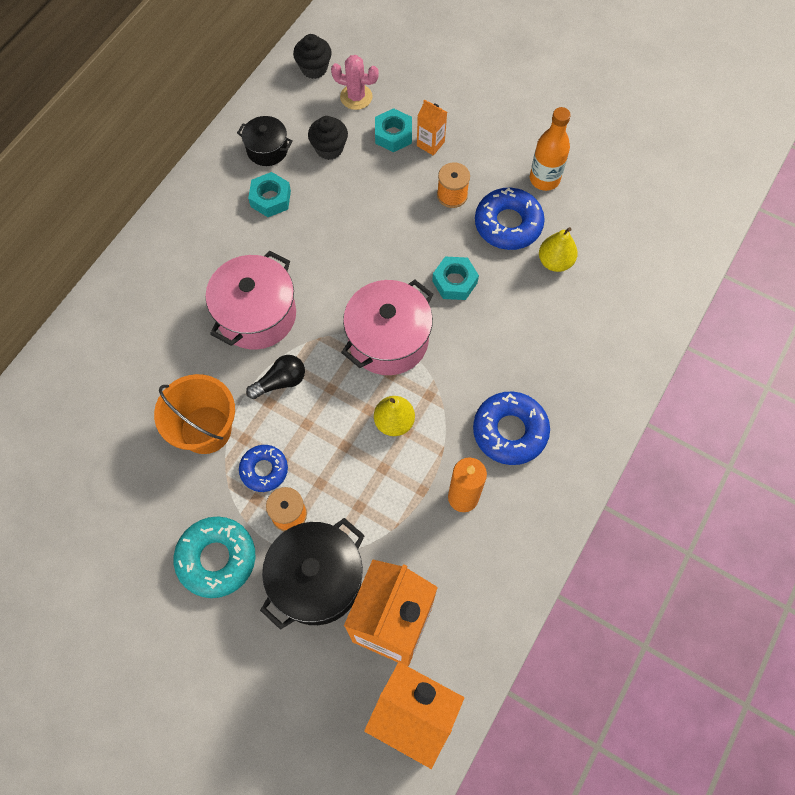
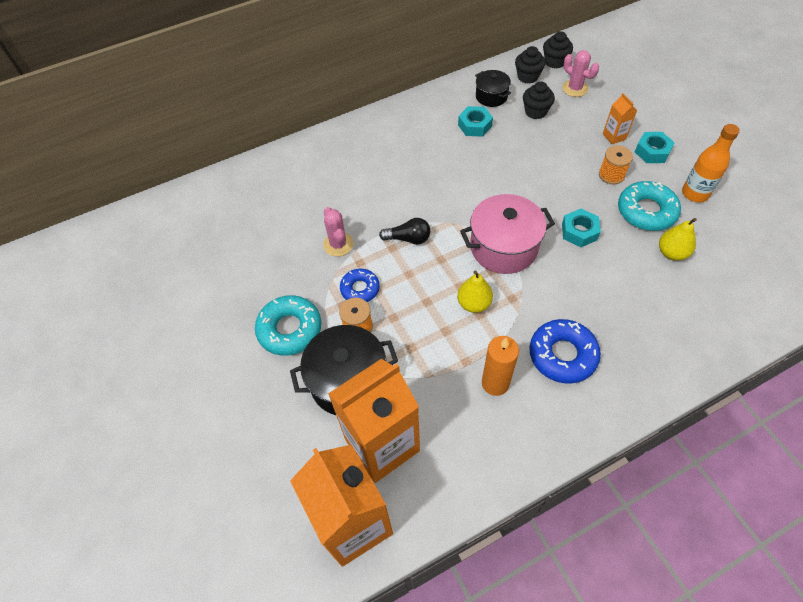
camera: 35 degrees right, 10 degrees down
orange bucket [154,374,235,454] -> pink cactus [323,207,354,257]
pink pot [206,251,296,350] -> none
turquoise nut [375,108,412,152] -> turquoise nut moved to [635,132,675,163]
blue donut [475,187,545,250] -> turquoise donut [618,181,681,231]
none -> black cupcake [515,46,546,84]

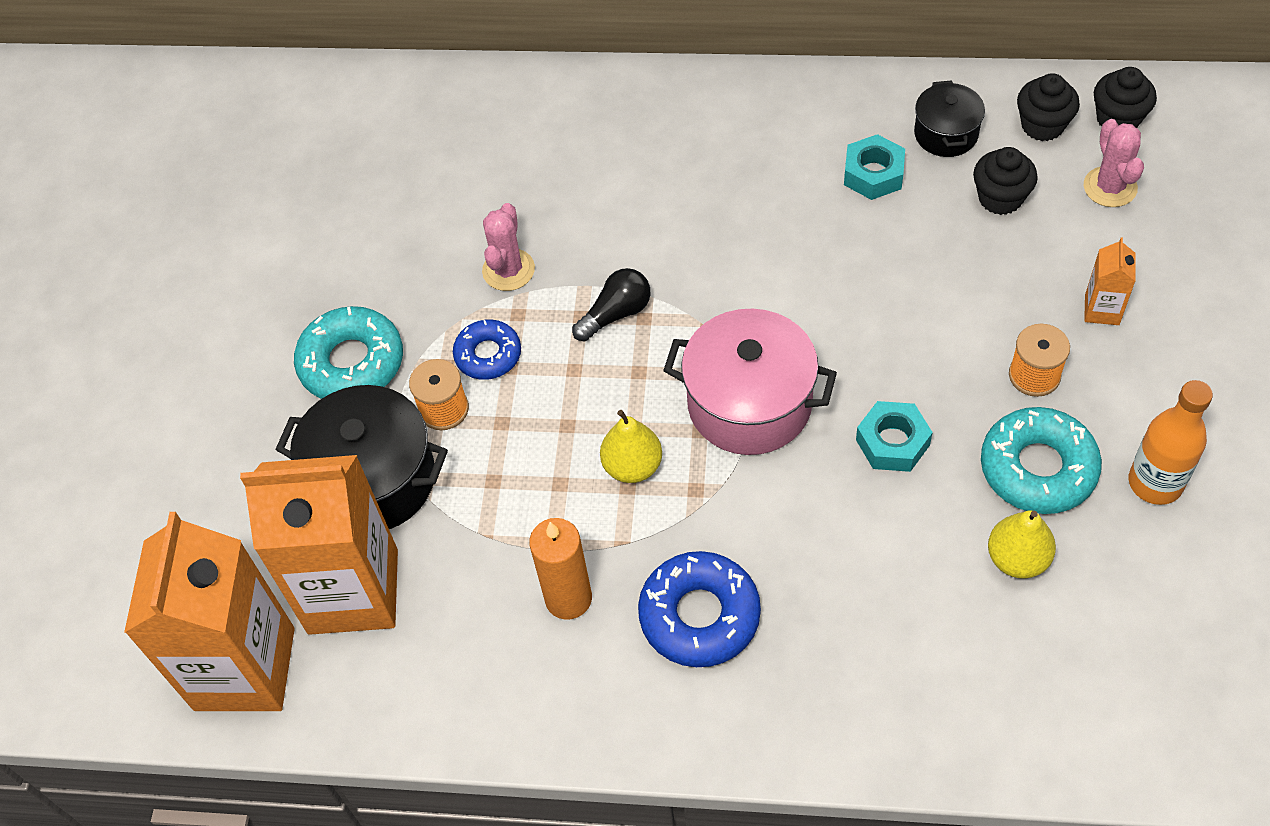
camera: 35 degrees right, 0 degrees up
black light bulb [379,218,430,244] -> black light bulb turned 75 degrees counterclockwise [572,268,650,341]
turquoise nut [635,132,675,163] -> none

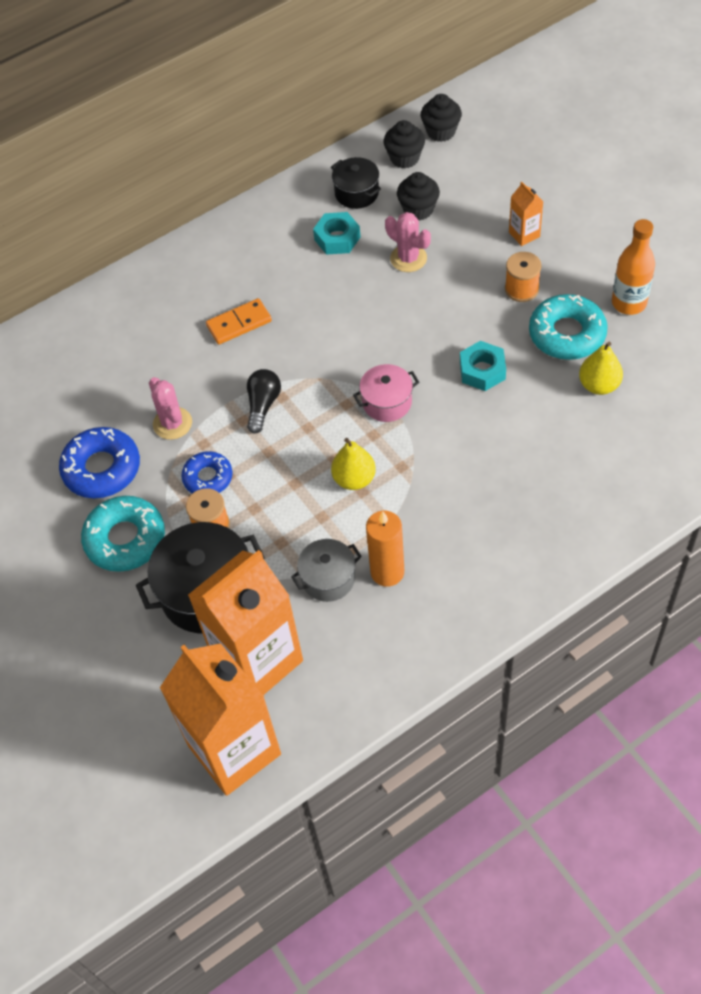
camera: 40 degrees left, 0 degrees up
blue donut [638,551,761,667] -> blue donut moved to [59,427,140,498]
pink pot [663,309,837,455] -> pink pot [353,364,419,422], size x0.57
pink cactus [1084,119,1144,207] -> pink cactus moved to [385,212,431,272]
none -> orange domino [206,298,272,344]
none -> grey pot [291,539,362,602]

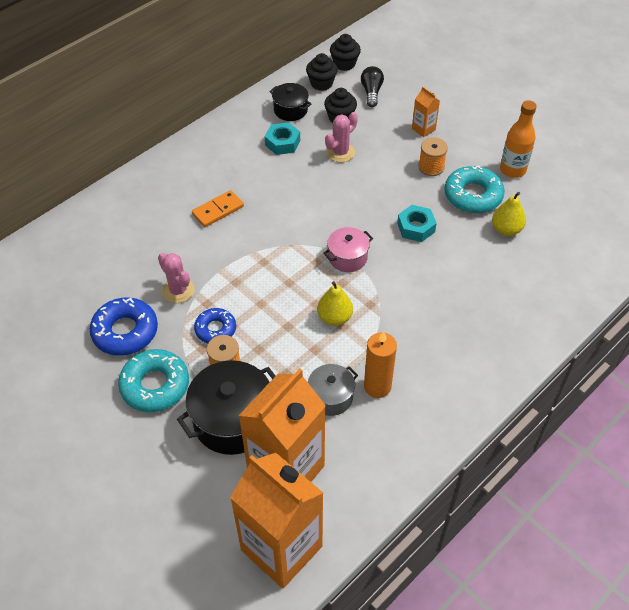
camera: 15 degrees left, 5 degrees down
black light bulb [247,369,281,433] -> black light bulb moved to [361,66,384,107]
pink cactus [385,212,431,272] -> pink cactus turned 75 degrees counterclockwise [325,112,358,162]

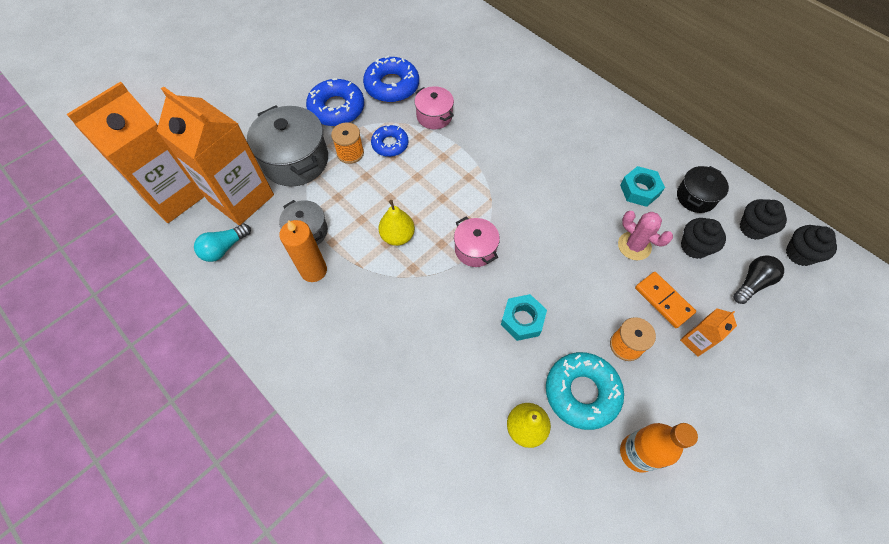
camera: 90 degrees right, 10 degrees up
turquoise donut [118,349,189,412] -> blue donut [306,78,364,126]
pink cactus [158,253,195,303] -> pink pot [414,86,454,129]
black pot [177,360,275,455] -> grey pot [247,106,328,186]
orange domino [192,190,244,227] -> orange domino moved to [635,272,696,328]
black light bulb [361,66,384,107] -> black light bulb turned 45 degrees counterclockwise [733,256,784,304]
none -> turquoise light bulb [194,224,251,262]

